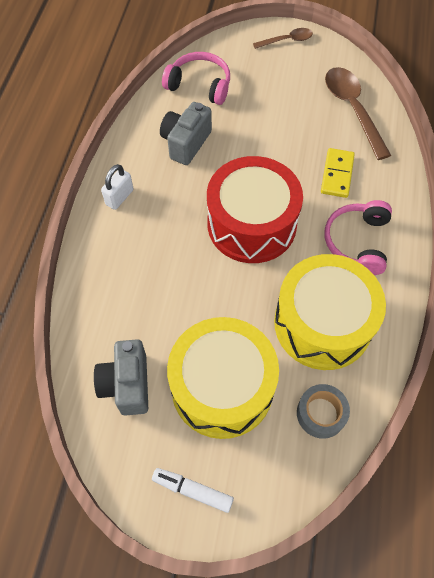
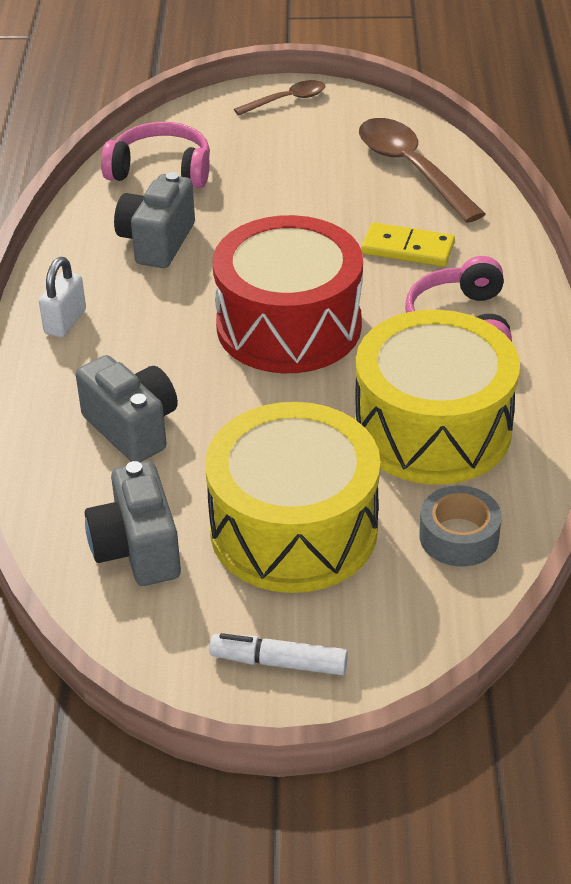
camera: 10 degrees left, 20 degrees down
yellow domino [321,148,355,198] -> yellow domino turned 75 degrees counterclockwise [361,222,455,267]
none -> grey camera [76,355,178,462]

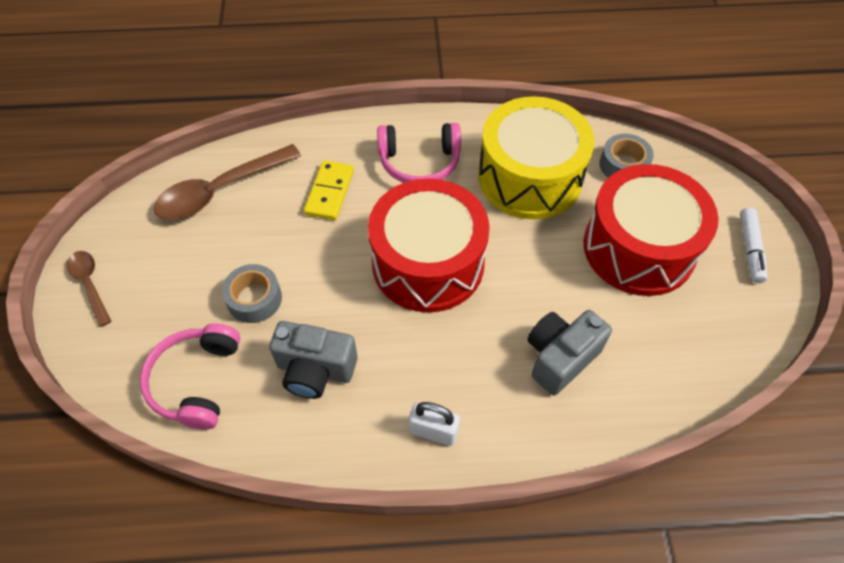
camera: 95 degrees left, 15 degrees up
grey camera [85,461,181,586] -> none
yellow drum [205,402,380,593] -> red drum [583,164,718,296]
none -> grey tape [222,264,282,323]

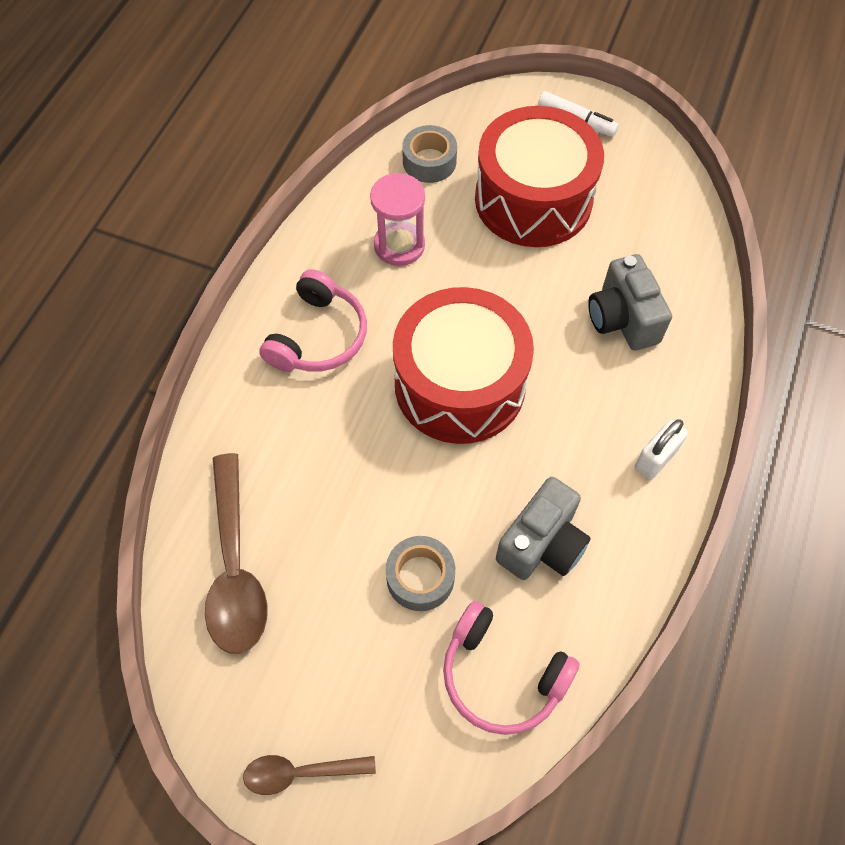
camera: 65 degrees left, 5 degrees up
yellow domino [304,160,354,220] -> none
yellow drum [478,96,594,219] -> pink hourglass [370,173,425,266]

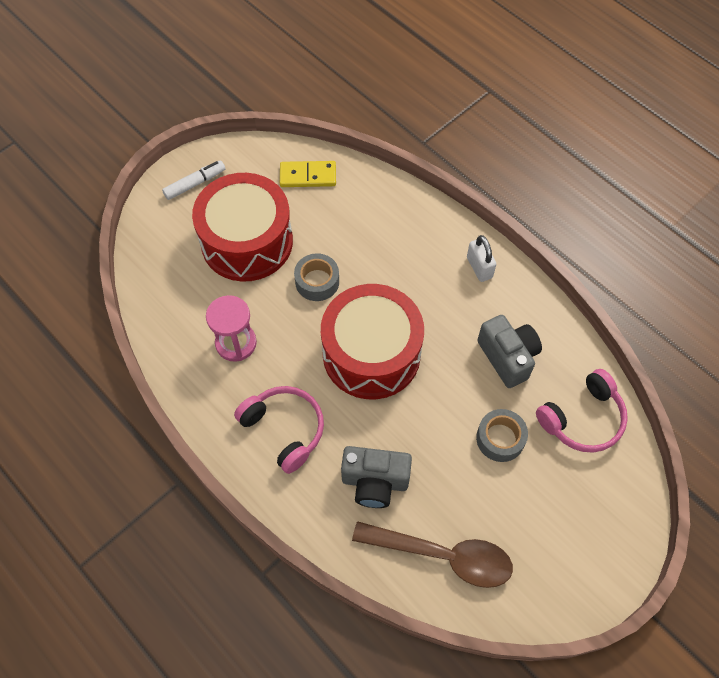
camera: 65 degrees left, 0 degrees up
brown spoon [243,755,376,795] -> none
grey tape [402,125,457,183] -> grey tape moved to [294,253,339,301]
grey camera [588,254,672,351] -> grey camera moved to [341,446,412,508]
none -> yellow domino [280,161,336,187]

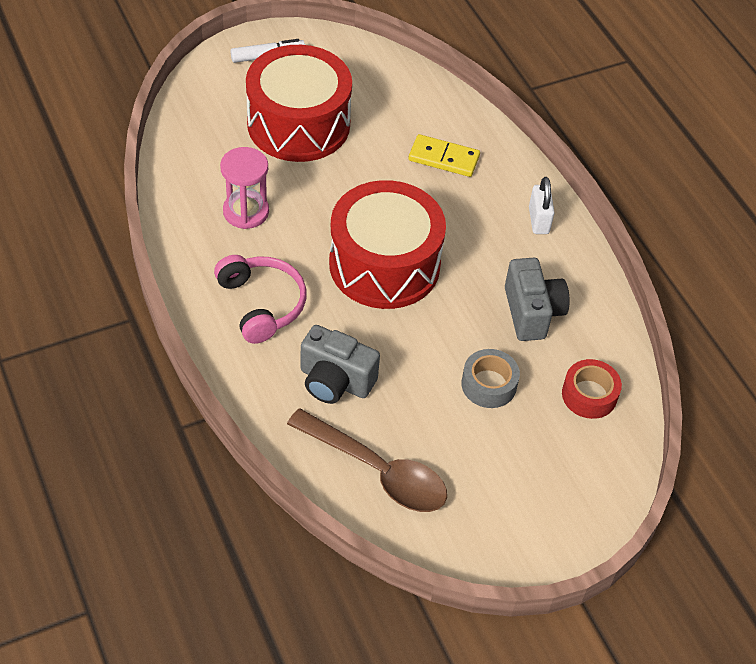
camera: 15 degrees right, 10 degrees down
yellow domino [280,161,336,187] -> yellow domino moved to [409,134,480,177]
grey tape [294,253,339,301] -> none
pink headphones [536,369,628,453] -> red tape [562,359,622,419]

